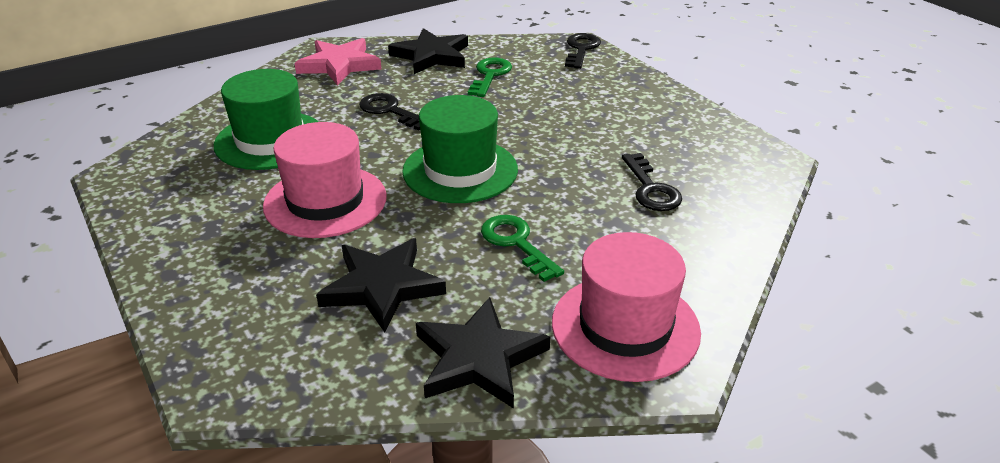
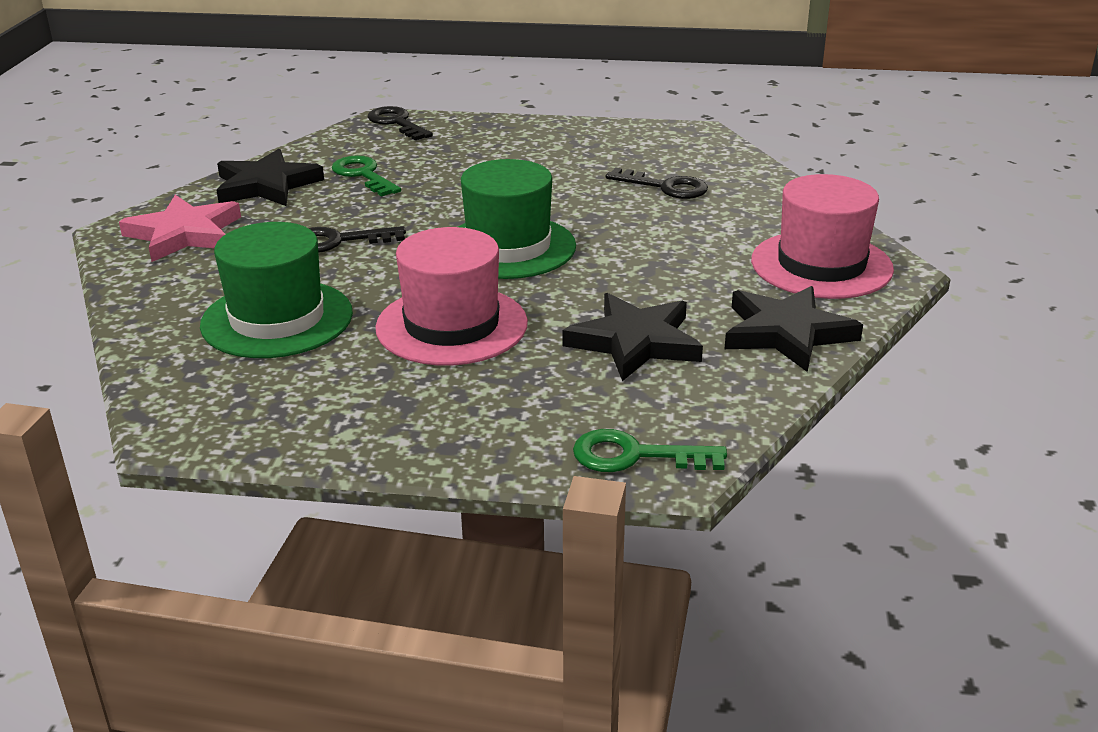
camera: 50 degrees left, 5 degrees down
green key [481,215,564,282] -> green key moved to [573,429,727,472]

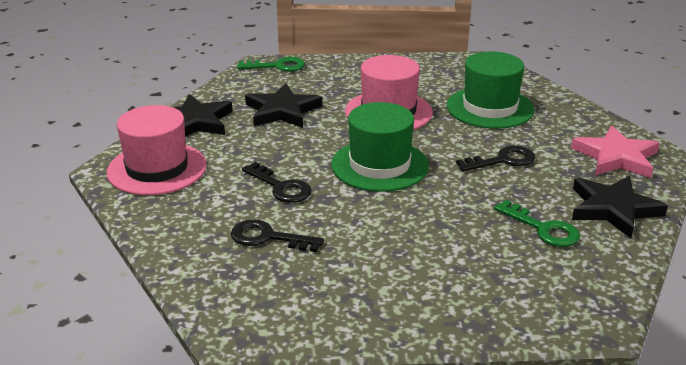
camera: 170 degrees right, 0 degrees up
black key [367,106,433,140] -> black key moved to [242,162,312,203]

